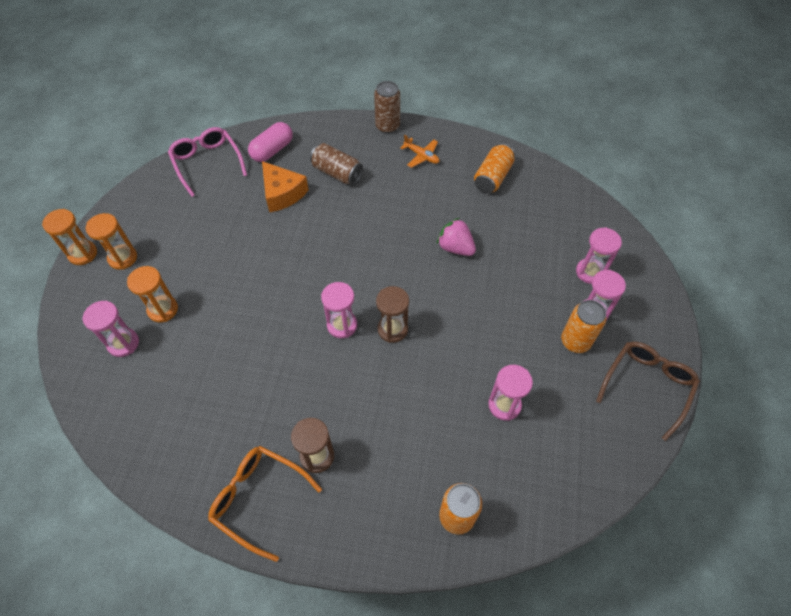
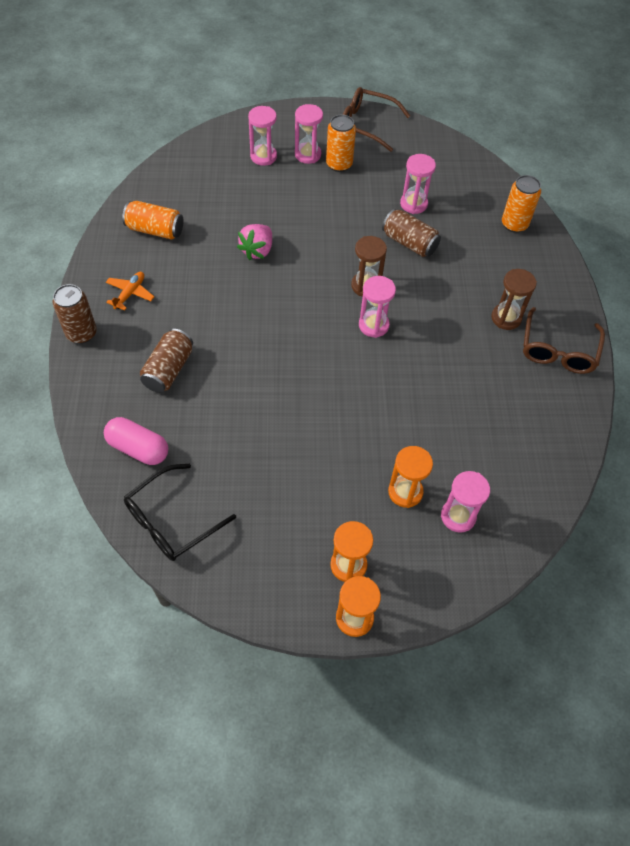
camera: 105 degrees left, 0 degrees up
pink glasses [168,127,247,197] -> black glasses [124,464,236,561]
orange glasses [208,446,322,562] -> brown glasses [523,307,605,374]
orange cheese [262,161,309,212] -> none
none -> brown can [382,209,441,257]

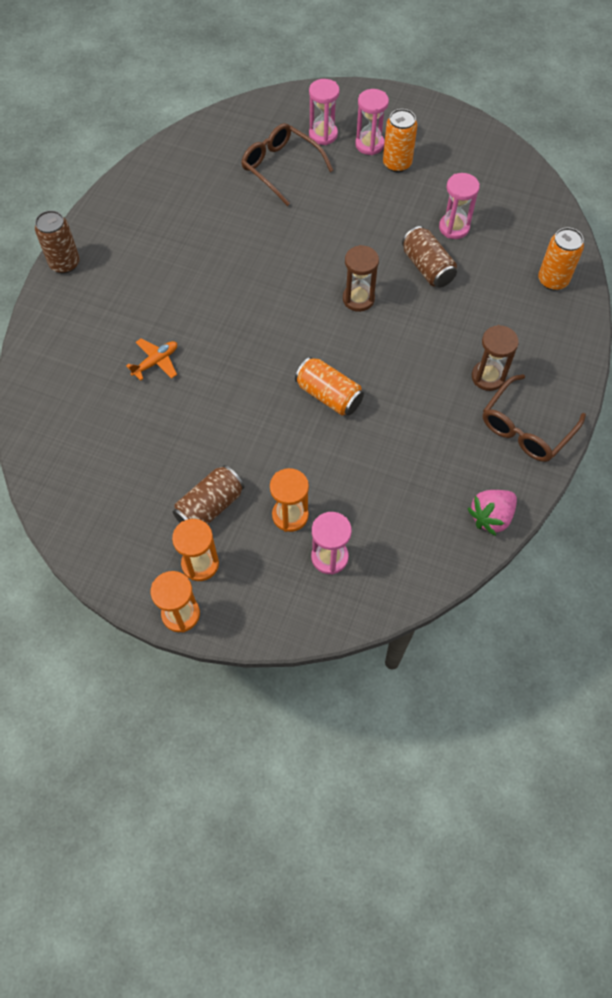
camera: 25 degrees right, 5 degrees up
pink capsule [104,417,168,465] -> none
orange plane [106,272,154,311] -> orange plane moved to [126,338,177,381]
orange can [122,201,184,240] -> orange can moved to [295,357,364,415]
black glasses [124,464,236,561] -> none
brown can [140,329,193,393] -> brown can moved to [173,465,244,524]
pink strawberry [237,224,272,260] -> pink strawberry moved to [467,490,517,536]
brown glasses [343,87,410,152] -> brown glasses moved to [241,123,334,206]
pink hourglass [359,276,396,338] -> none

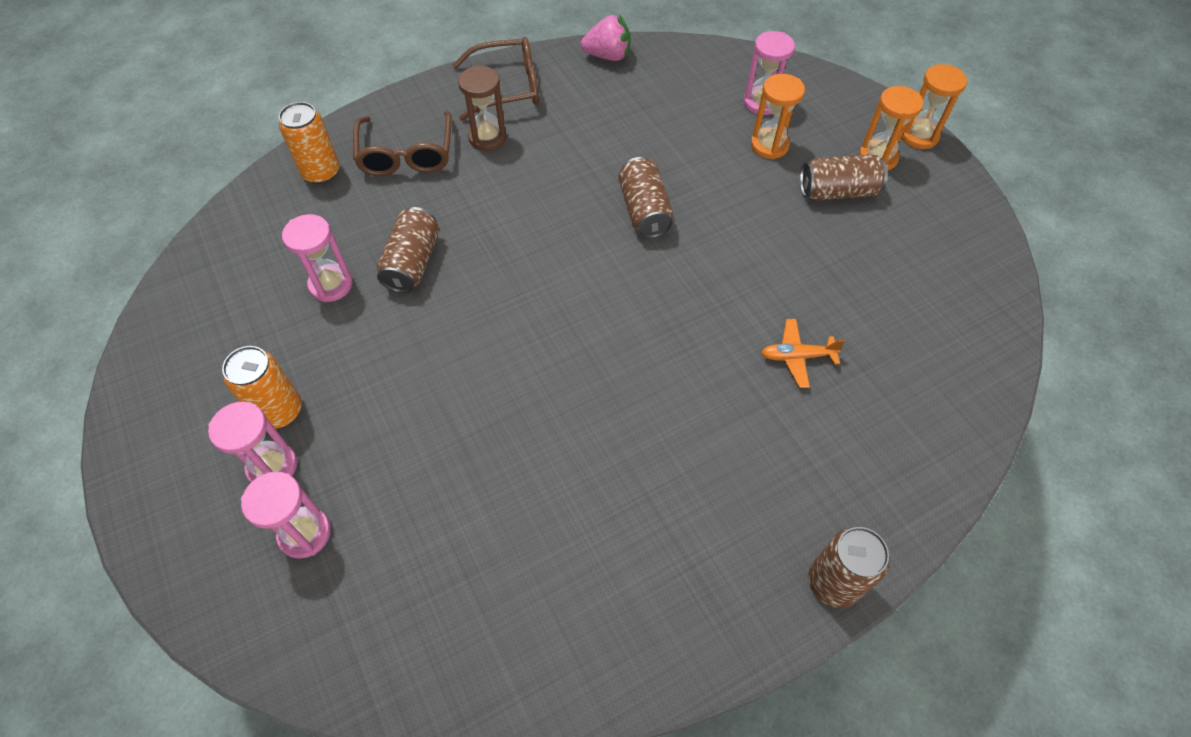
camera: 140 degrees left, 5 degrees down
brown glasses [241,123,334,206] -> brown glasses moved to [353,111,452,176]
orange can [295,357,364,415] -> brown can [618,157,673,238]
brown hourglass [343,245,379,312] -> none

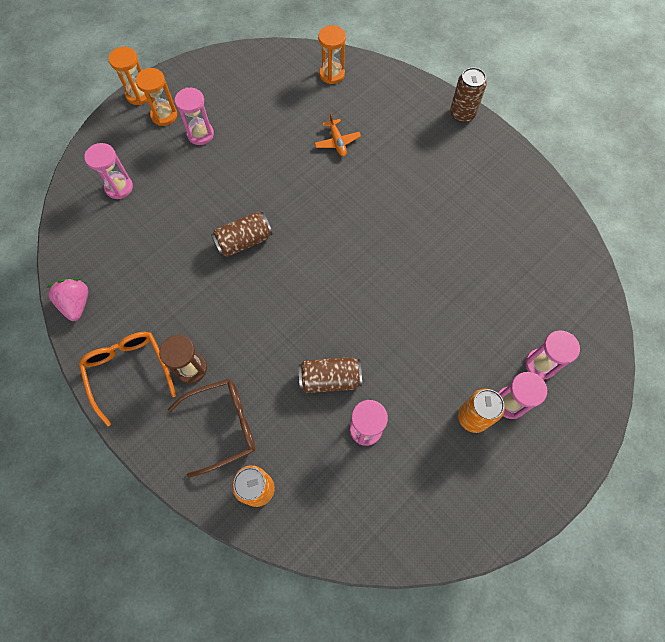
camera: 105 degrees left, 10 degrees up
brown glasses [452,37,539,121] -> orange glasses [79,332,176,427]
orange hourglass [751,74,805,159] -> orange hourglass moved to [318,25,346,84]
brown can [800,154,888,201] -> pink hourglass [175,87,214,145]

